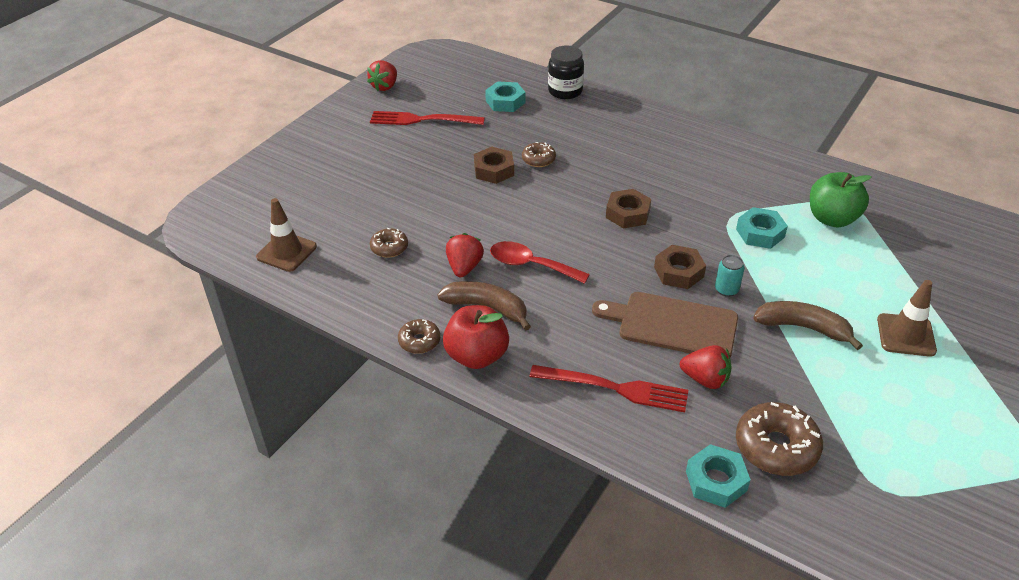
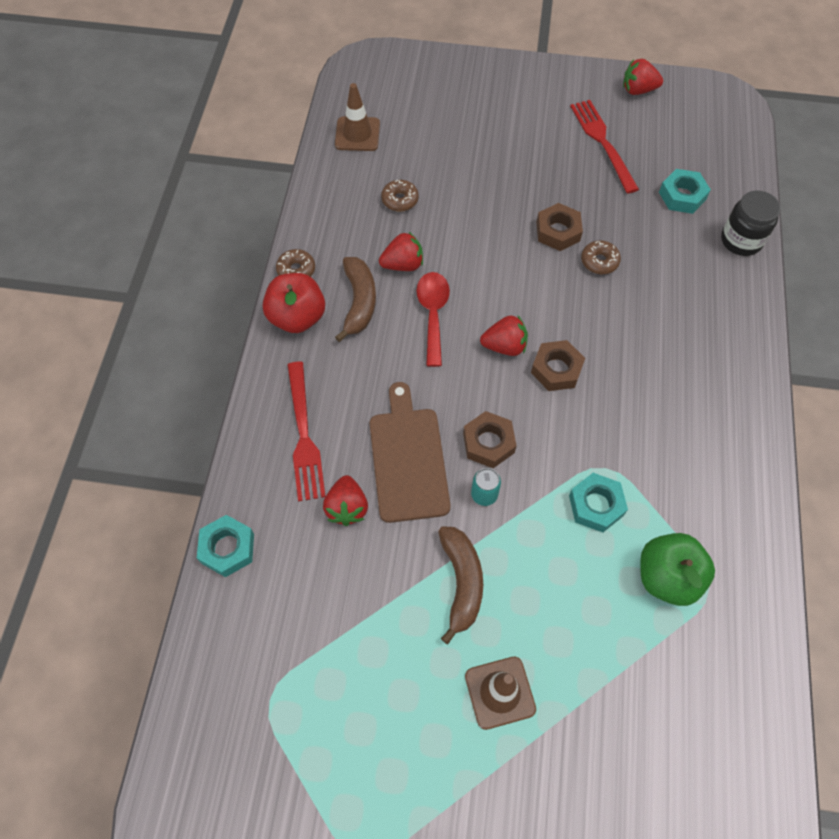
camera: 65 degrees right, 20 degrees up
brown donut [736,402,823,476] -> none
none -> red strawberry [480,316,528,356]

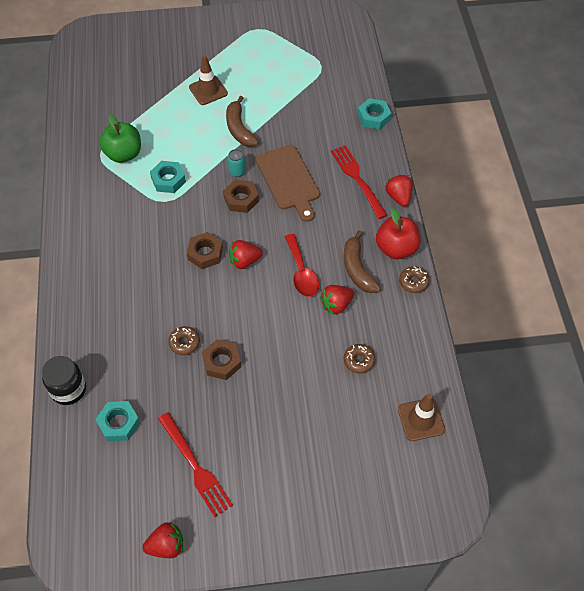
camera: 165 degrees right, 5 degrees down
red strawberry [323,475,368,526] -> red strawberry moved to [386,175,413,207]

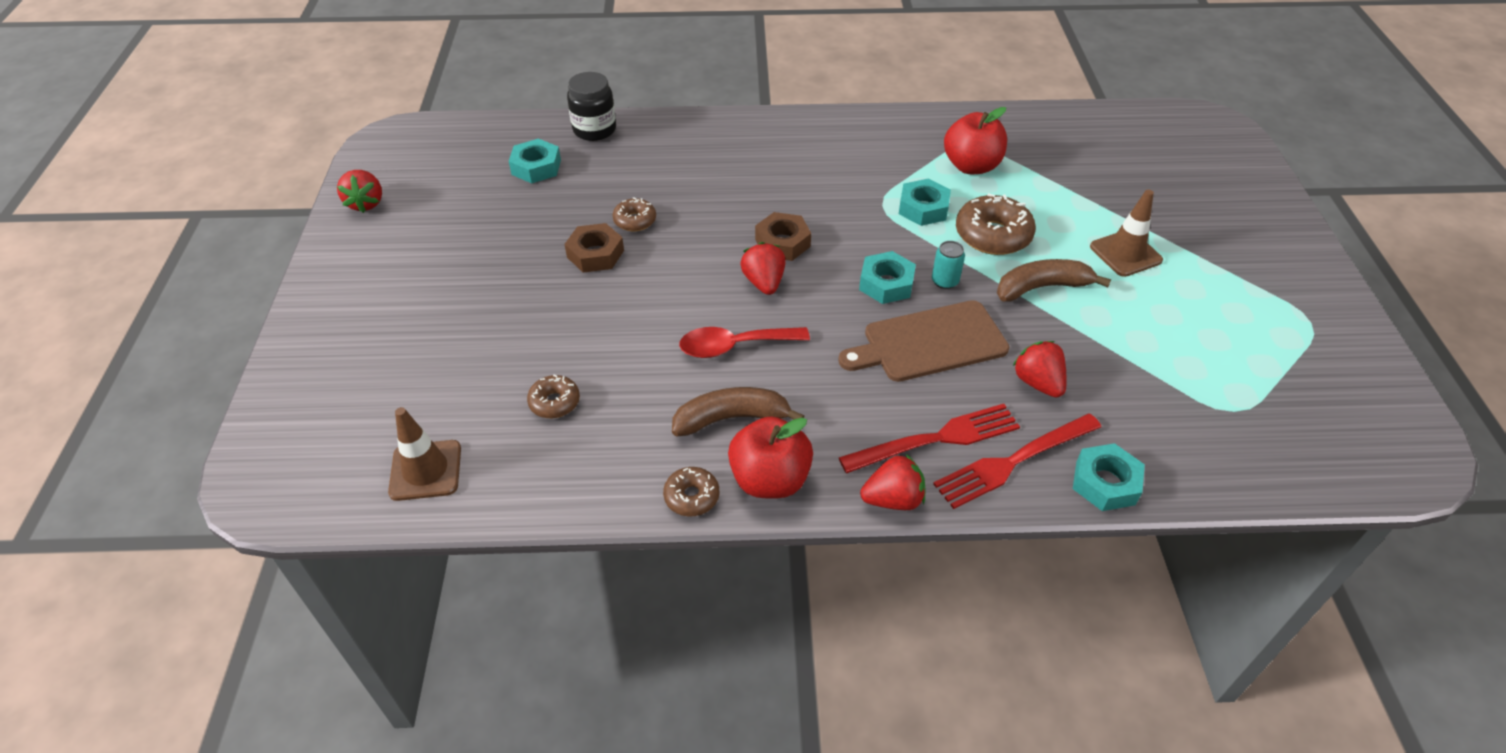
camera: 95 degrees right, 10 degrees down
green apple [99,114,141,163] -> red apple [944,107,1007,174]
red fork [158,412,233,517] -> red fork moved to [933,414,1101,509]
brown nut [223,179,259,213] -> turquoise nut [859,251,916,304]
red strawberry [320,285,354,314] -> red strawberry moved to [1013,341,1067,398]
none -> brown donut [956,193,1036,255]

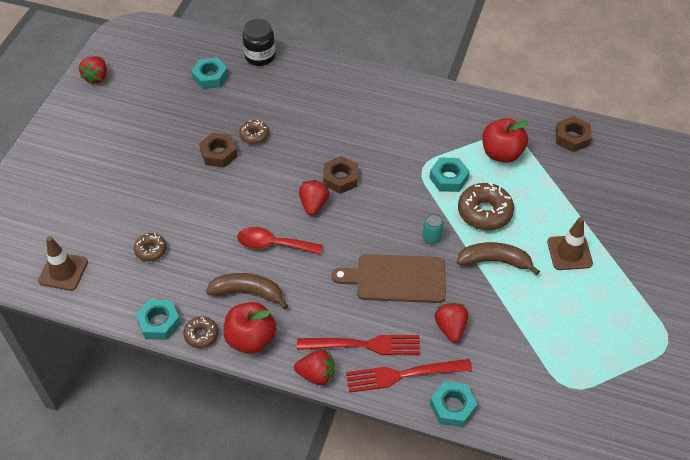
camera: 20 degrees right, 5 degrees up
turquoise nut [859,251,916,304] -> turquoise nut moved to [136,299,181,340]
none -> brown nut [555,116,592,152]

